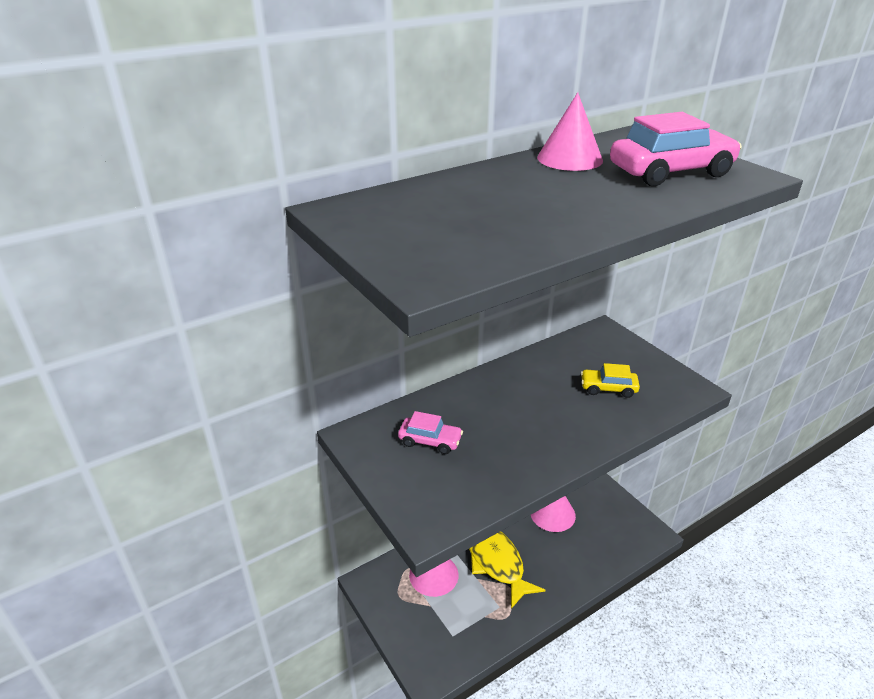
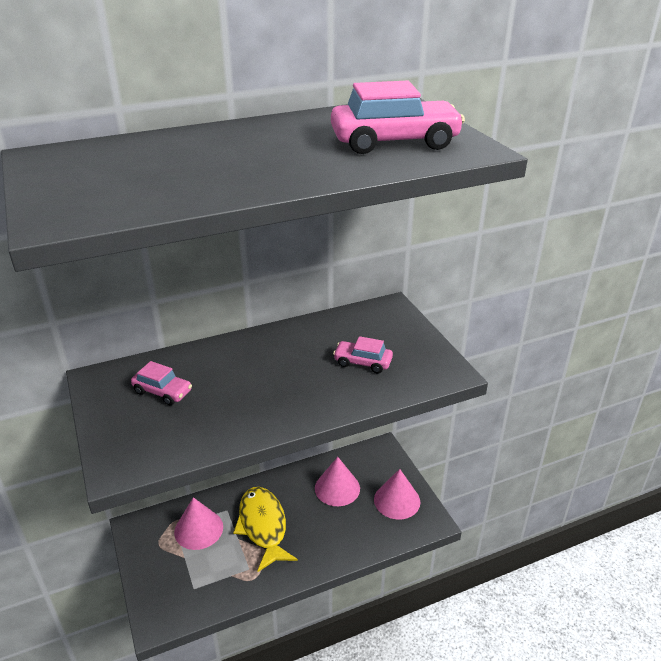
camera: 10 degrees right, 0 degrees up
pink cone [537,92,603,171] -> pink cone moved to [374,469,421,519]
yellow car [581,363,640,398] -> pink car [333,336,393,374]

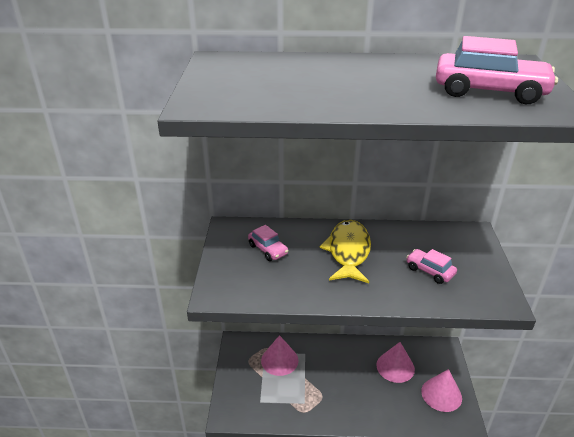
camera: 25 degrees right, 0 degrees up
yellow fish [233,487,298,572] -> yellow fish moved to [319,220,371,283]

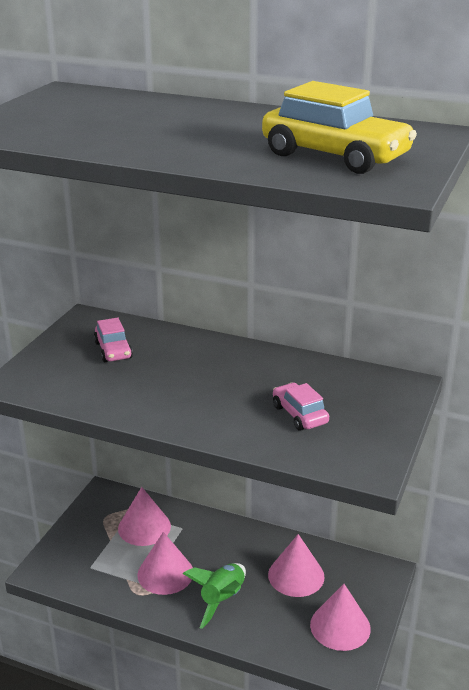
camera: 20 degrees right, 5 degrees down
yellow fish [319,220,371,283] -> none
pink car [436,36,558,104] -> yellow car [262,81,417,174]
none -> pink cone [137,532,193,595]
none -> green rocket [183,563,246,629]

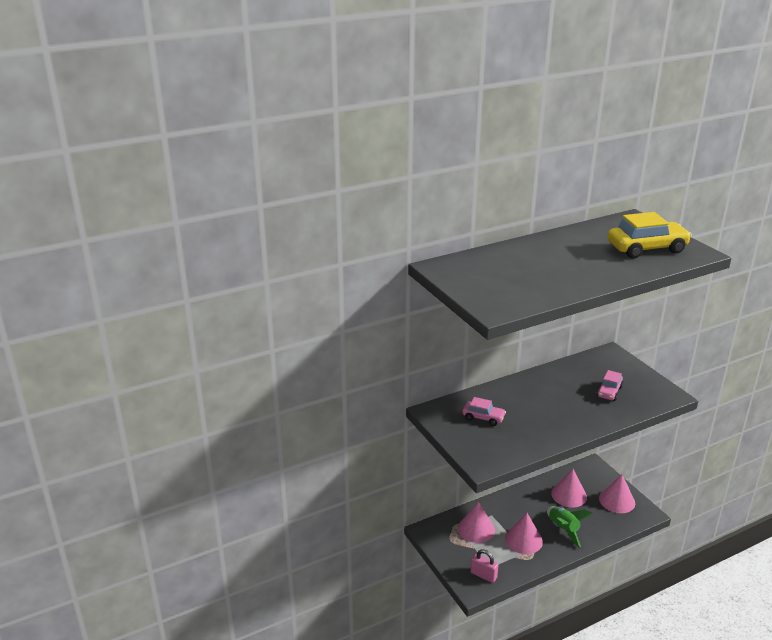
camera: 50 degrees left, 0 degrees up
pink car [273,383,329,431] -> pink car turned 75 degrees counterclockwise [597,370,623,401]
none -> pink padlock [471,549,499,583]

